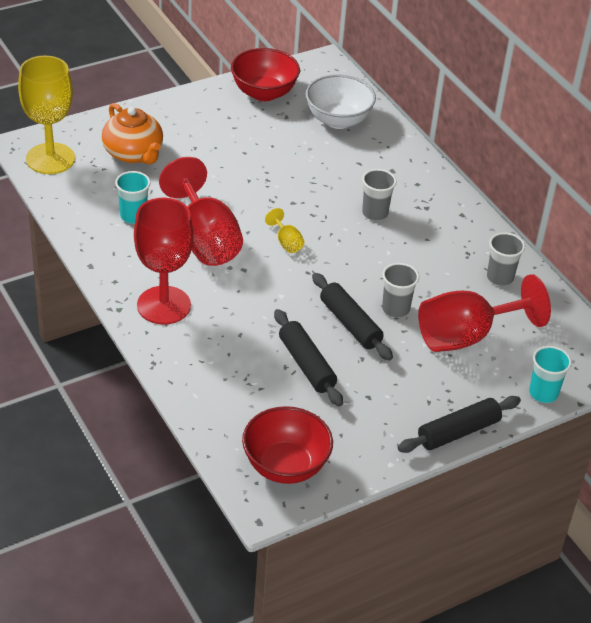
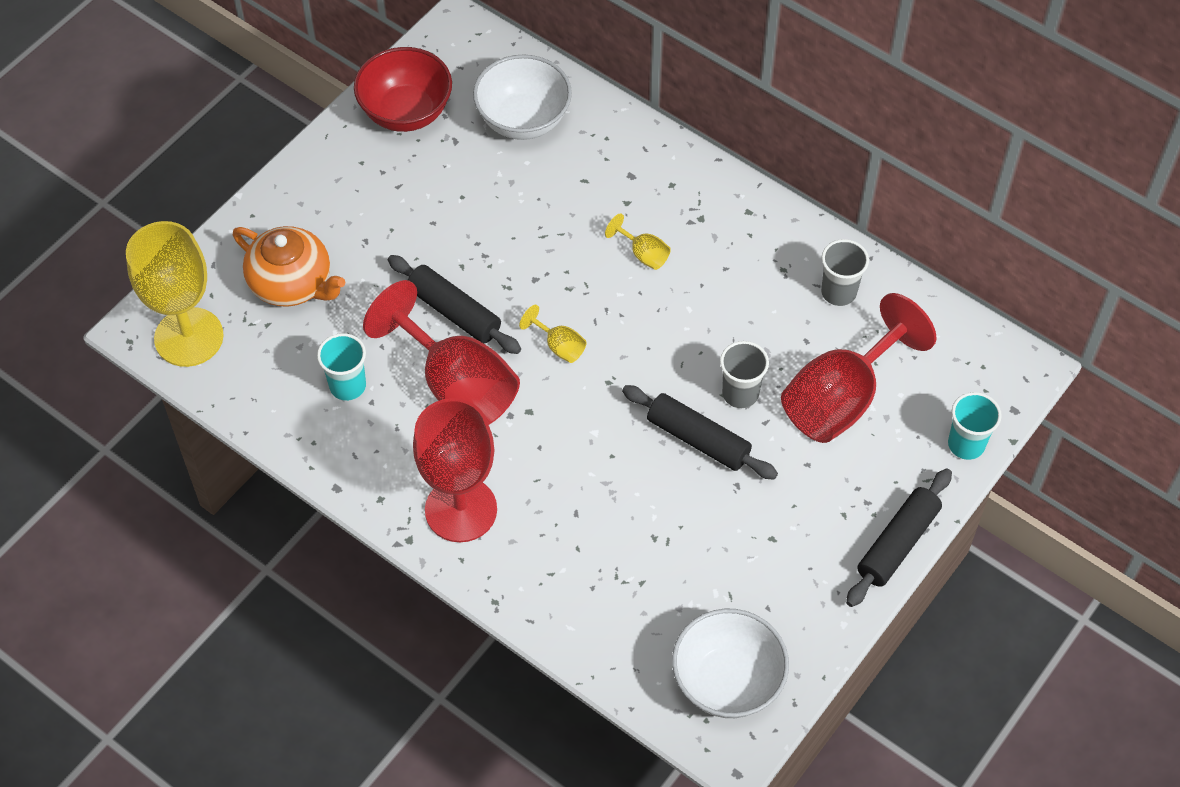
camera: 20 degrees left, 15 degrees up
red bowl [242,406,333,484] -> white bowl [672,609,789,718]
black rolling pin [274,309,343,407] -> black rolling pin moved to [388,255,521,354]
grey cup [362,169,397,221] -> yellow goblet [605,213,671,270]

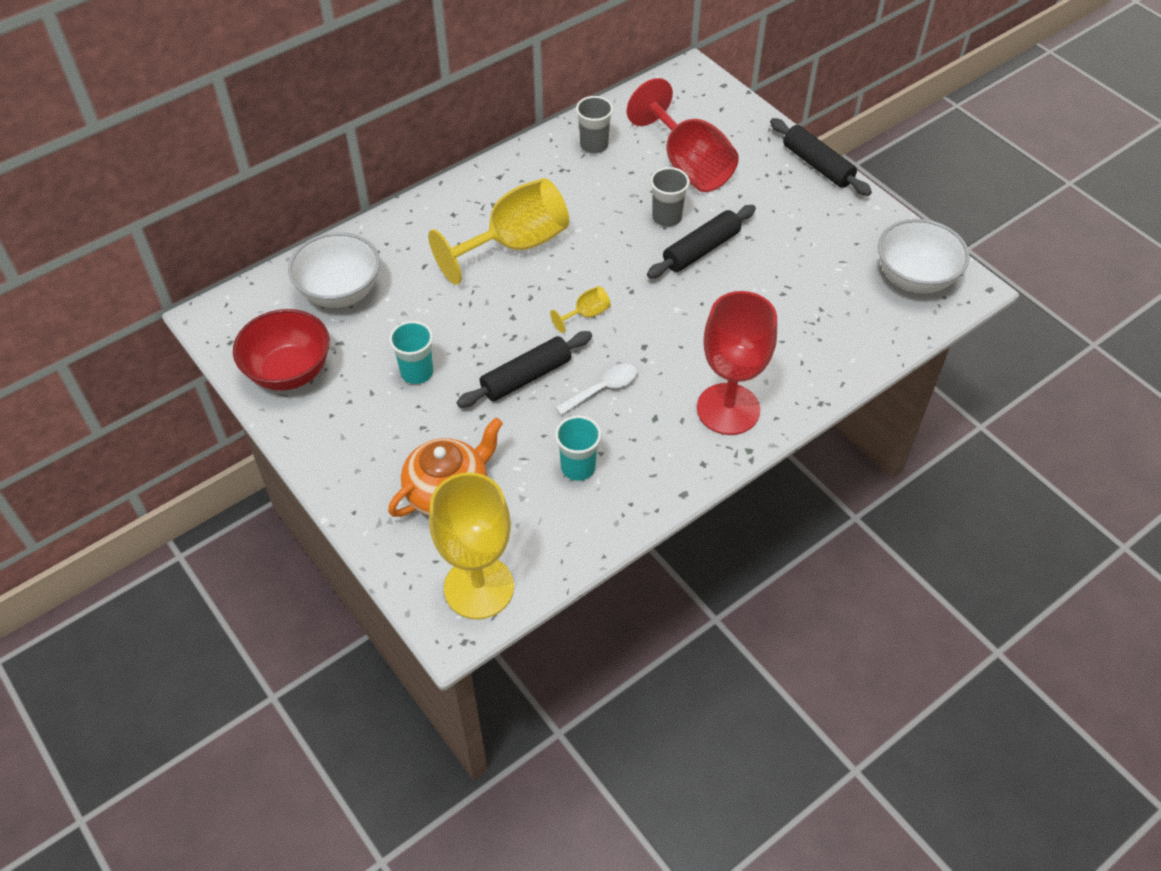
camera: 75 degrees left, 5 degrees down
red goblet [363,280,520,425] -> white spoon [555,364,637,416]
yellow goblet [605,213,671,270] -> yellow goblet [428,178,569,285], size x2.39
turquoise cup [948,392,1002,460] -> turquoise cup moved to [389,321,433,384]

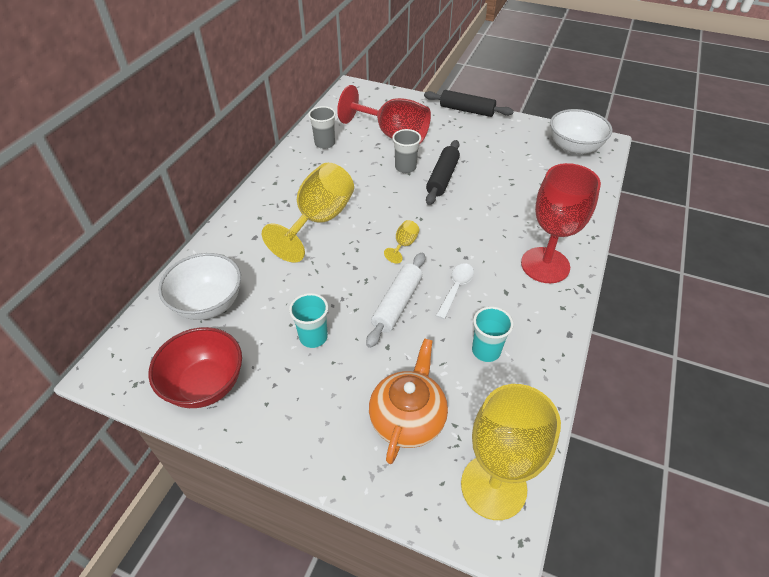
camera: 30 degrees left, 5 degrees down
black rolling pin [456,331,592,408] -> white rolling pin [366,253,425,348]

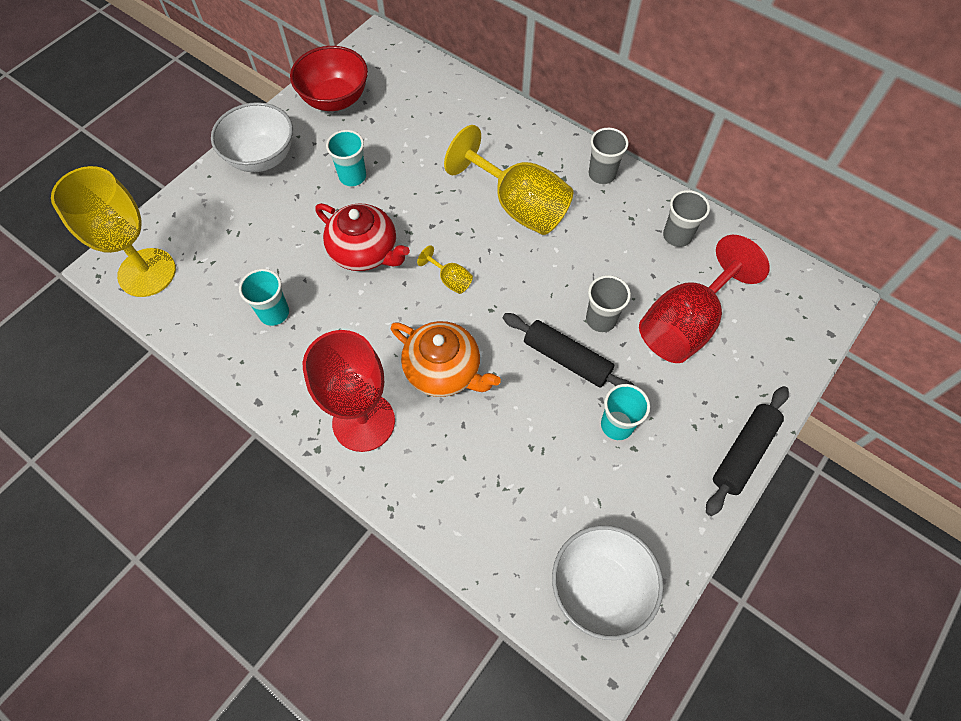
camera: 105 degrees right, 15 degrees up
white bowl [158,253,241,320] -> white bowl moved to [211,102,293,172]
white rolling pin [366,253,425,348] -> red teapot [315,203,410,271]
orange teapot [369,338,448,464] -> orange teapot moved to [391,321,501,397]
white spoon [436,263,474,319] -> none
none -> grey cup [588,128,628,184]
none -> turquoise cup [601,384,650,440]

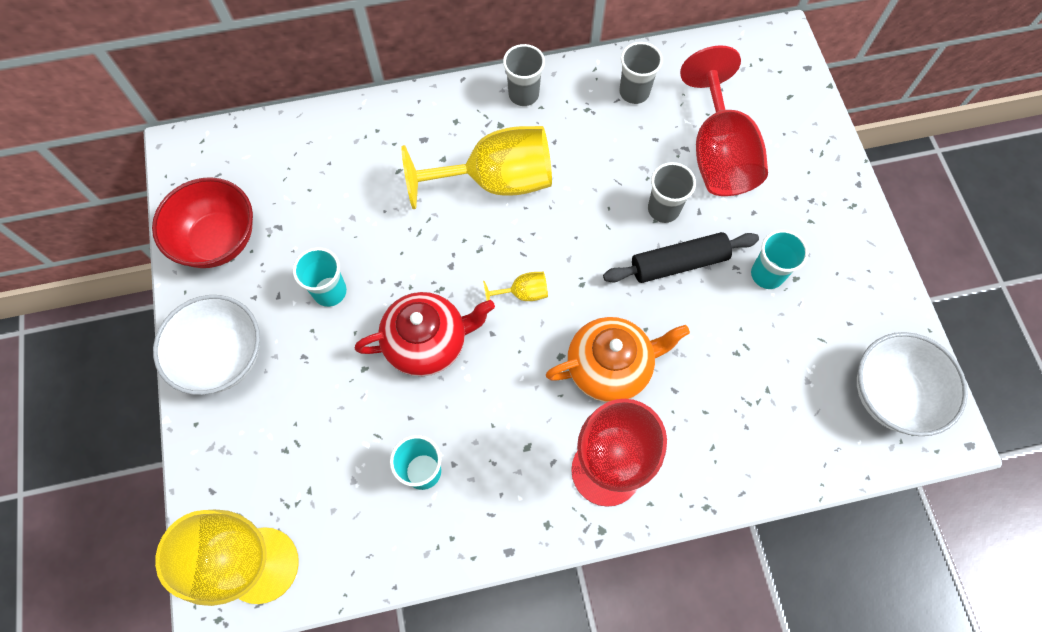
camera: 50 degrees left, 5 degrees up
black rolling pin [706,386,789,516] -> none

